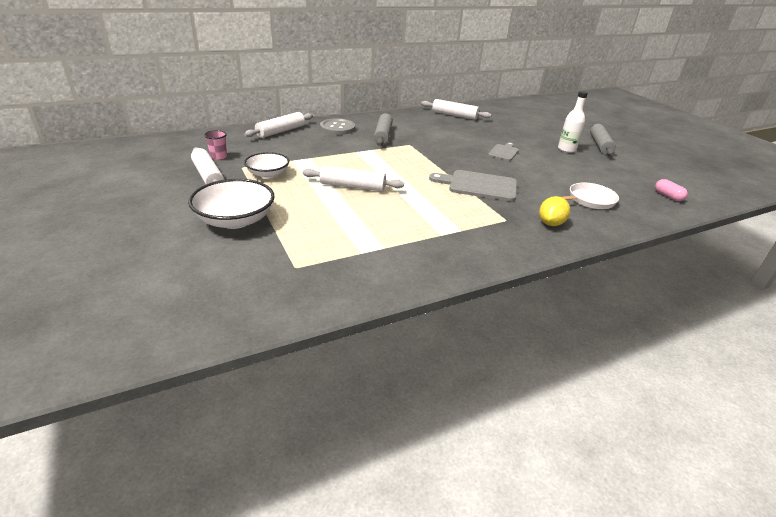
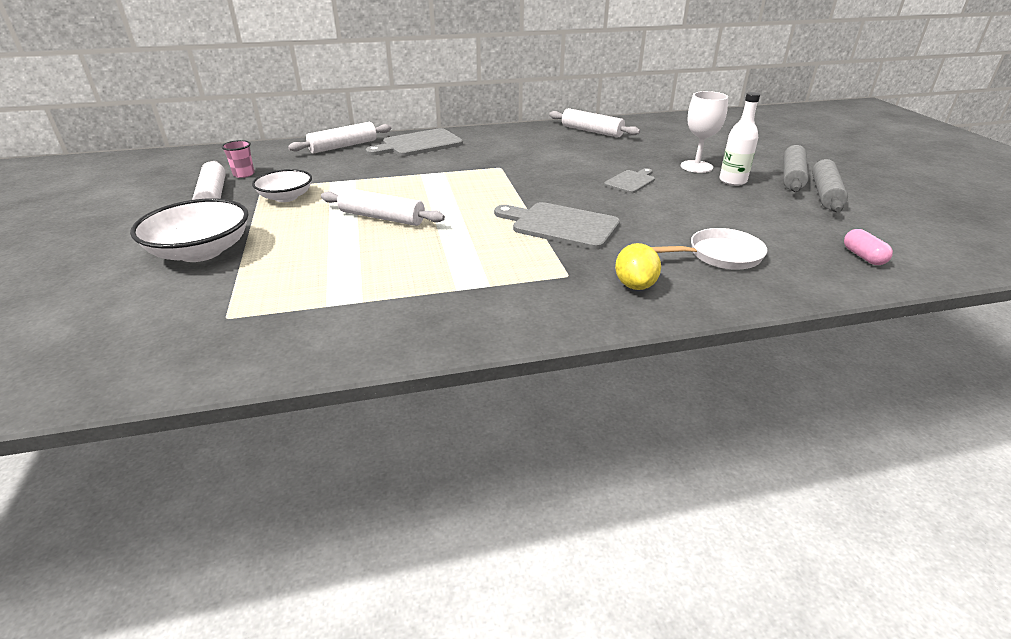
camera: 15 degrees right, 0 degrees up
grey button [320,118,355,135] -> grey cutting board [365,128,463,156]
grey rolling pin [374,113,393,146] -> grey rolling pin moved to [812,159,848,212]
yellow lemon [539,196,570,226] -> yellow lemon turned 45 degrees counterclockwise [615,243,661,290]
none -> white goblet [681,91,728,173]

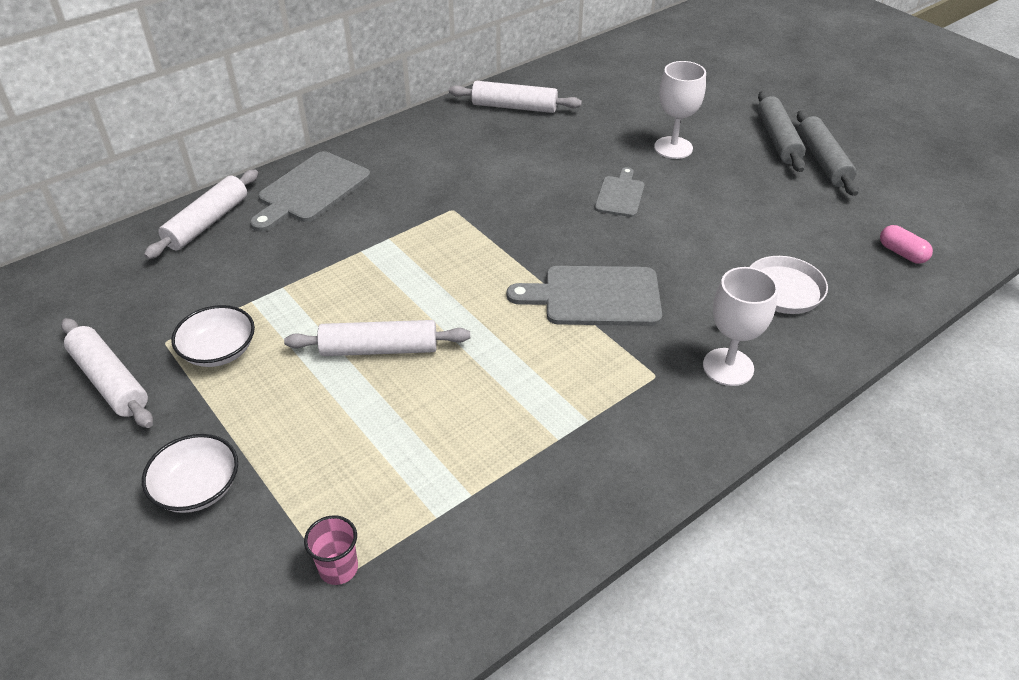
camera: 25 degrees left, 10 degrees up
white bowl [130,198,249,262] -> white bowl [142,434,238,513], size x0.64
pink cup [222,140,255,178] -> pink cup moved to [304,515,358,585]
yellow lemon [615,243,661,290] -> white goblet [703,267,778,386]
white bottle [719,92,760,186] -> none

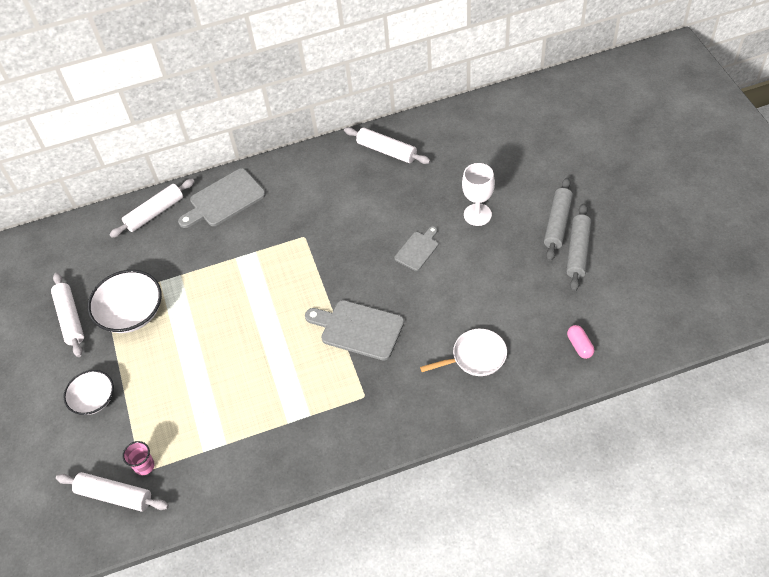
camera: 25 degrees right, 10 degrees up
white bowl [171,305,255,367] -> white bowl [88,270,162,333], size x1.56
white rolling pin [284,320,470,356] -> white rolling pin moved to [56,472,169,511]
white goblet [703,267,778,386] -> none

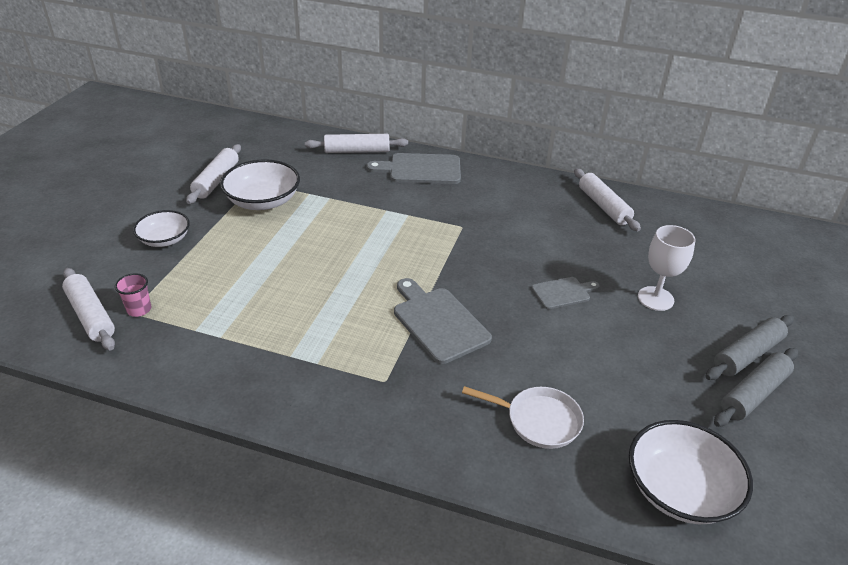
camera: 30 degrees right, 15 degrees down
pink capsule [567,325,594,359] -> white bowl [629,420,753,524]

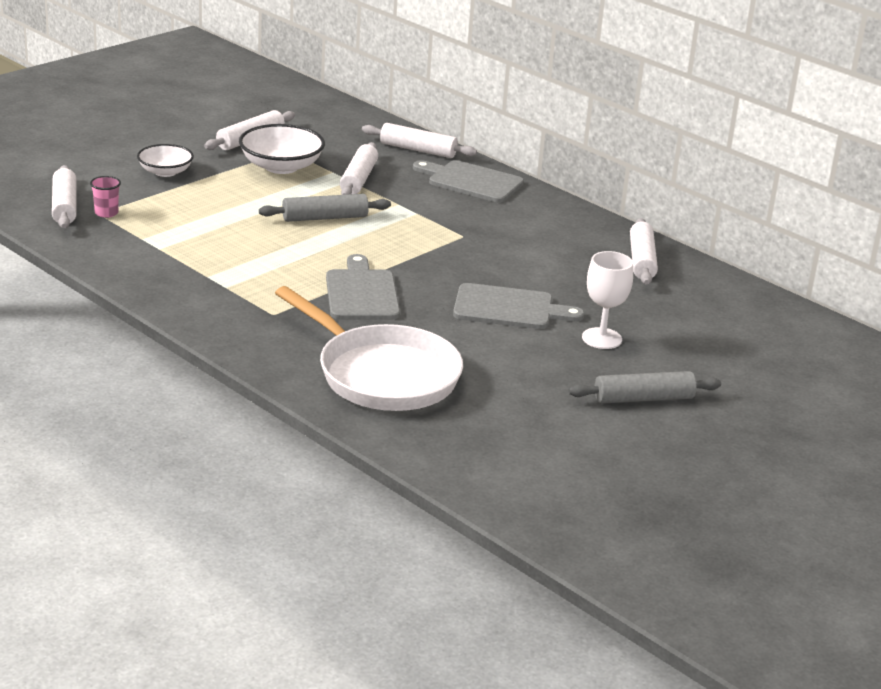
camera: 25 degrees right, 10 degrees down
white pan [462,386,584,449] -> white pan [275,286,463,411], size x1.94
grey cutting board [531,277,600,309] -> grey cutting board [453,283,584,329], size x1.70
white bowl [629,420,753,524] -> none
grey rolling pin [714,348,798,427] -> grey rolling pin moved to [259,194,391,222]
none -> white rolling pin [340,142,378,195]

